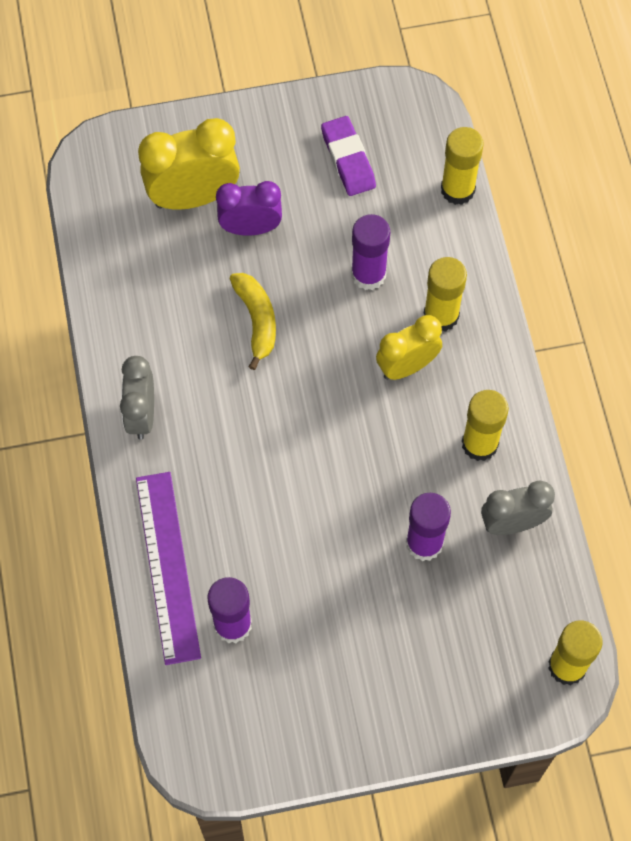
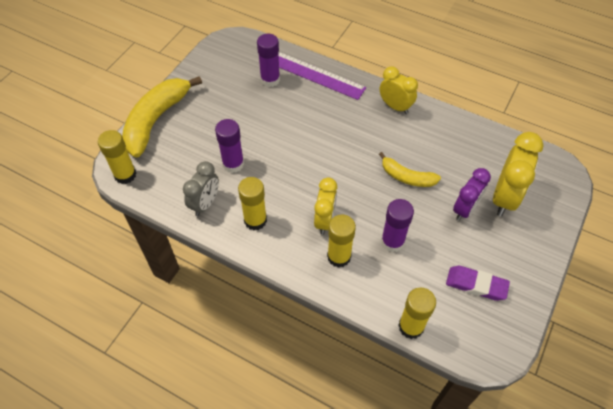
camera: 130 degrees right, 10 degrees down
grey clock [120,356,154,439] -> yellow clock [380,66,418,114]
none -> yellow banana [122,76,202,158]

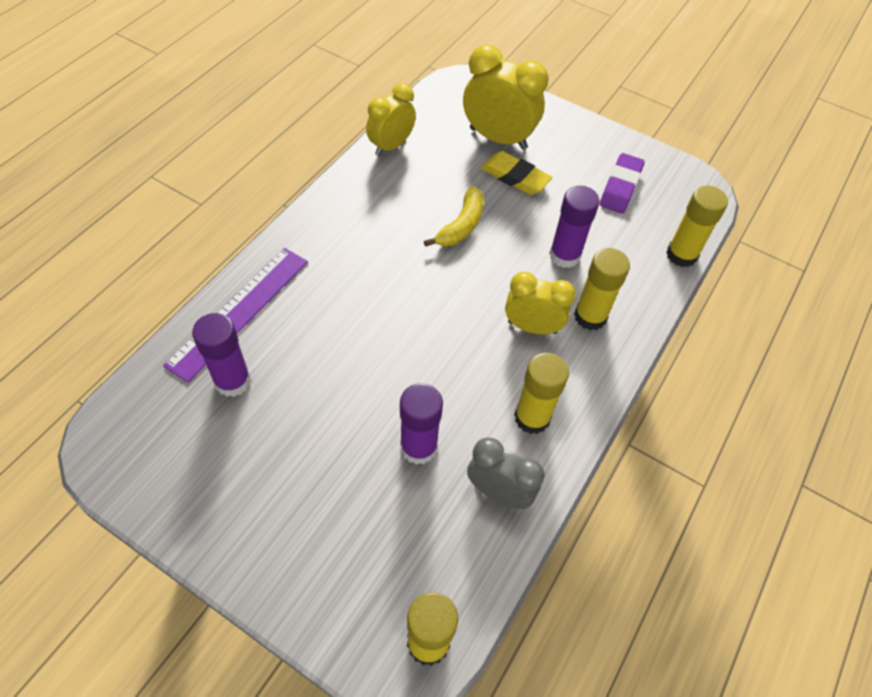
camera: 90 degrees left, 0 degrees up
yellow banana [122,76,202,158] -> none
yellow clock [380,66,418,114] -> yellow clock moved to [366,83,416,156]
purple clock [453,168,491,221] -> yellow eraser [481,151,552,195]

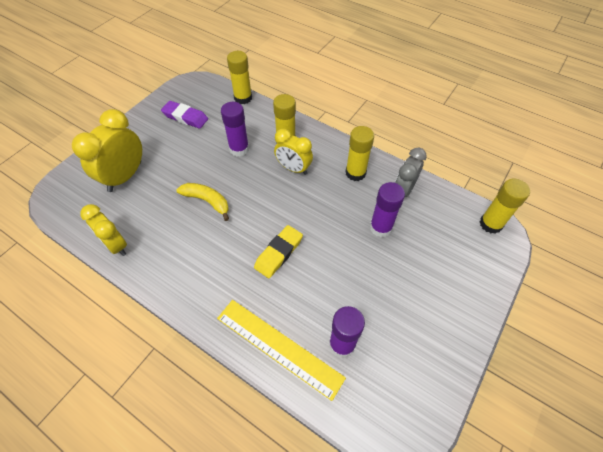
camera: 85 degrees left, 0 degrees up
purple ruler [163,248,308,383] -> yellow ruler [217,300,346,401]
yellow eraser [481,151,552,195] -> yellow eraser moved to [254,225,303,278]
yellow clock [505,272,576,334] -> yellow clock turned 75 degrees counterclockwise [274,129,313,175]

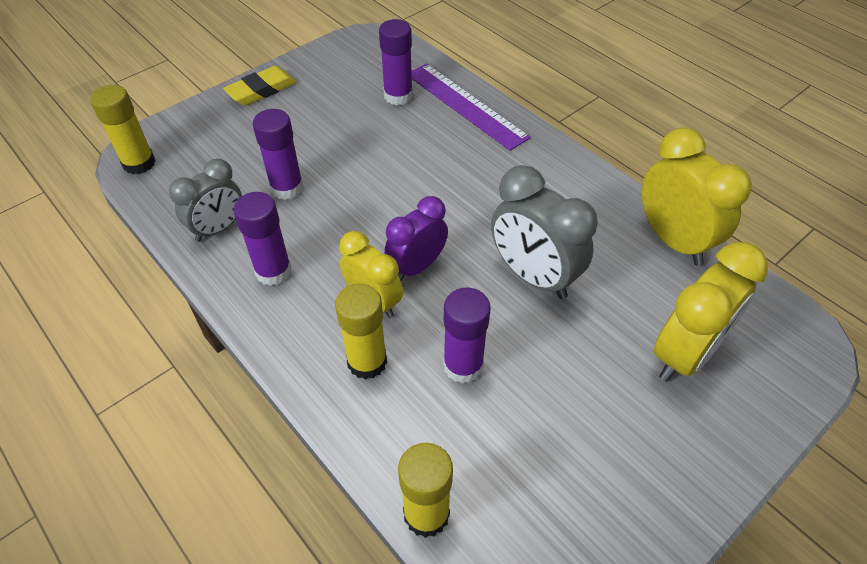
camera: 165 degrees left, 5 degrees down
yellow clock [80,204,127,256] -> yellow clock [642,127,752,265], size x1.50
purple eraser [161,101,208,129] -> none
yellow banana [176,183,229,221] -> grey clock [491,165,598,299]
yellow ruler [217,300,346,401] -> purple ruler [411,64,531,151]
yellow eraser [254,225,303,278] -> yellow eraser moved to [223,66,296,105]
yellow glue stick [346,126,374,181] -> purple glue stick [233,192,292,286]
none -> purple clock [385,196,448,281]

